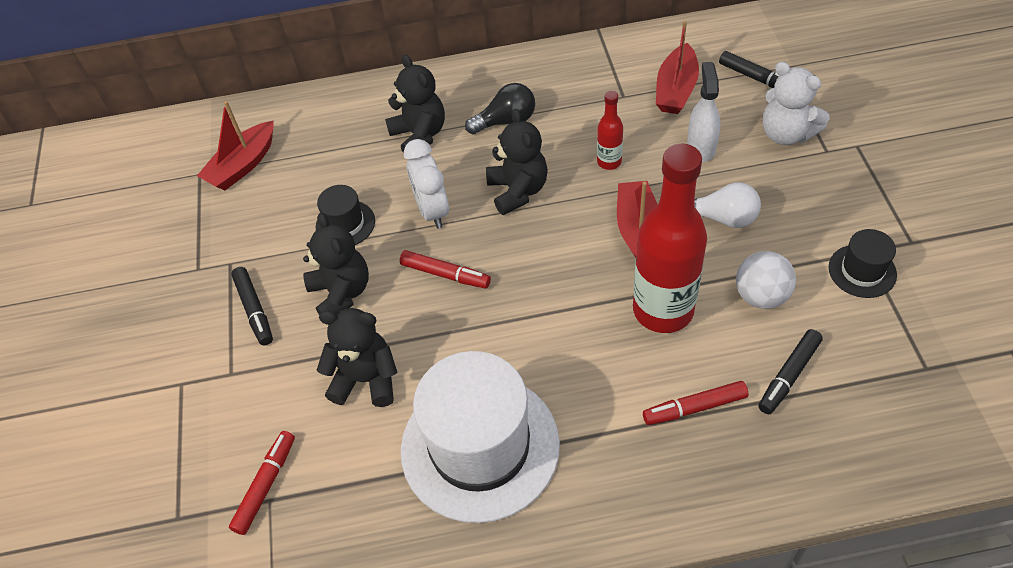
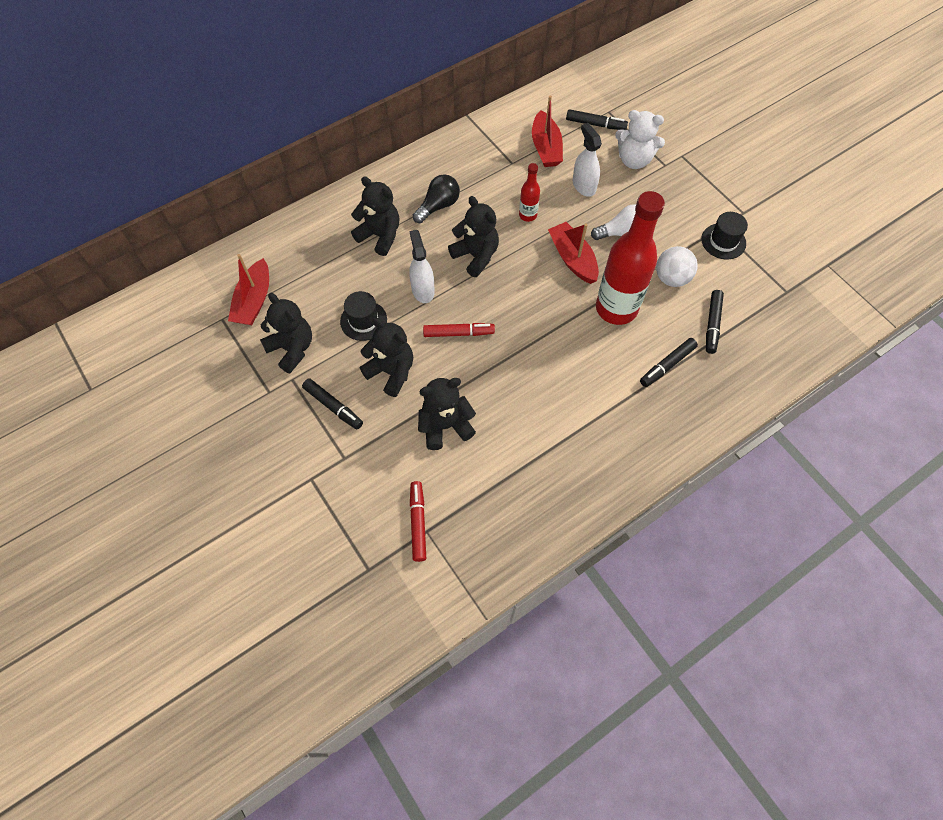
camera: 30 degrees left, 10 degrees up
white hat [401,351,560,523] -> none
white clock [404,139,449,229] -> white spray bottle [409,230,435,303]
red marker [643,381,748,425] -> black marker [640,338,698,387]
none -> black teddy bear [260,293,312,373]

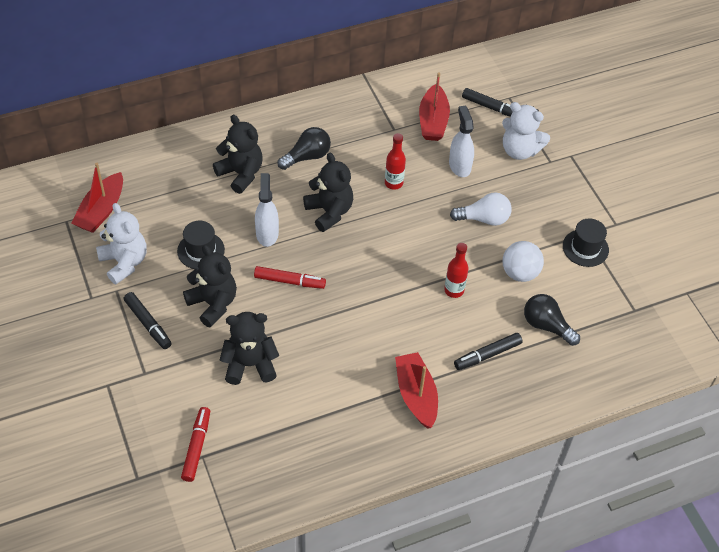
camera: 10 degrees right, 10 degrees down
black teddy bear [260,293,312,373] -> white teddy bear [96,203,147,284]
red boat [548,222,599,284] -> red boat moved to [395,352,438,429]
red bottle [596,191,665,325] -> red bottle [444,243,469,298], size x0.46
black marker [706,290,724,354] -> black light bulb [524,294,580,346]

